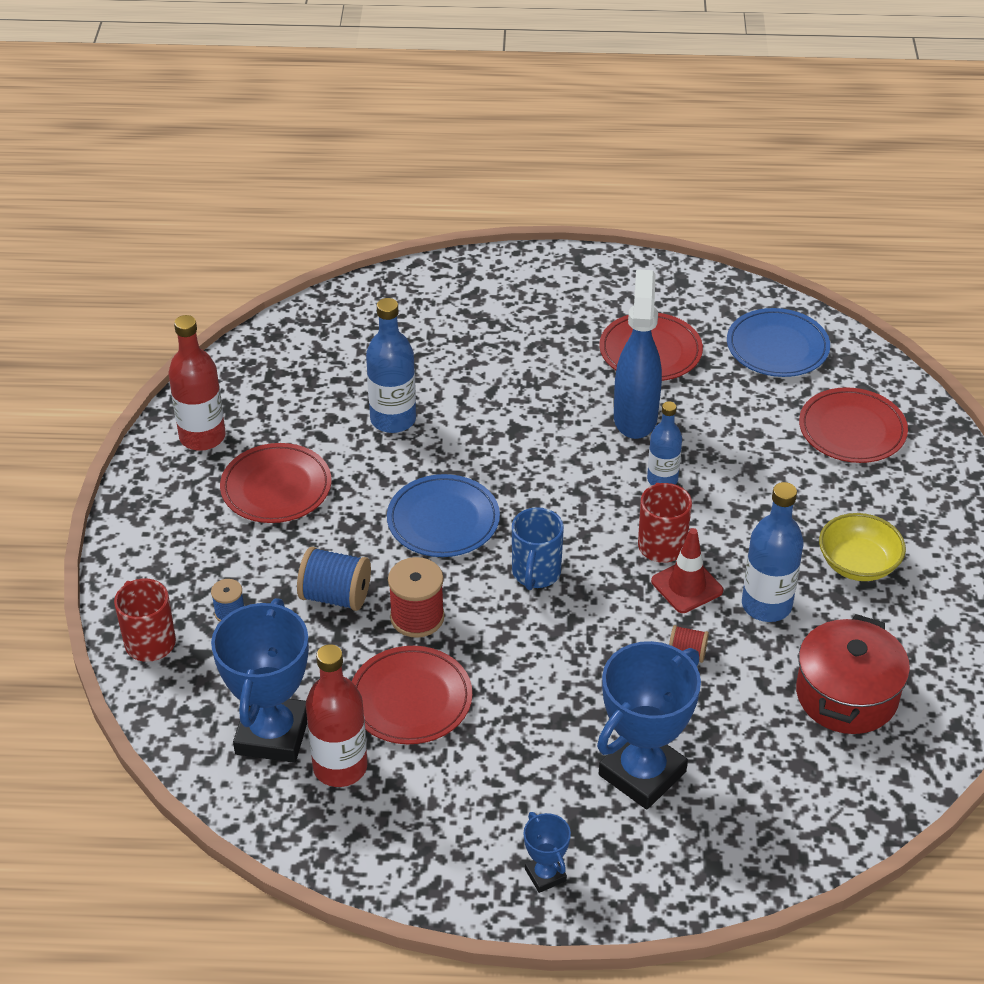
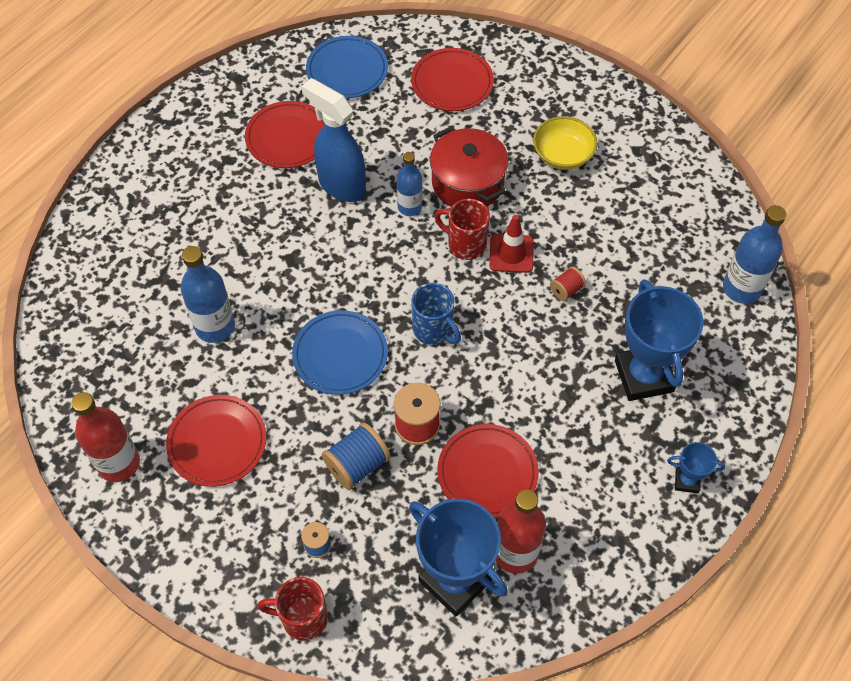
camera: 55 degrees left, 15 degrees up
blue bottle [742,482,804,622] -> blue bottle moved to [723,205,786,304]
red pot [796,614,910,734] -> red pot moved to [430,126,509,207]

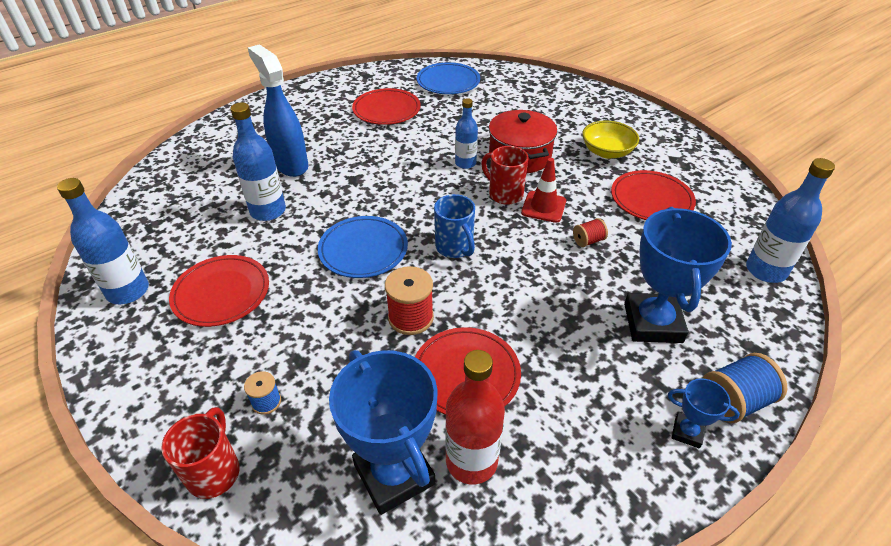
camera: 15 degrees right, 15 degrees down
red bottle [71,392,140,482] -> blue bottle [57,178,149,304]
red mug [257,577,328,641] -> red mug turned 75 degrees clockwise [161,407,240,499]
blue spray bottle [301,78,366,202] -> blue spray bottle moved to [248,44,308,177]
blue spool [322,423,391,490] -> blue spool moved to [702,353,787,423]
red plate [411,48,494,111] -> red plate moved to [611,170,696,220]

